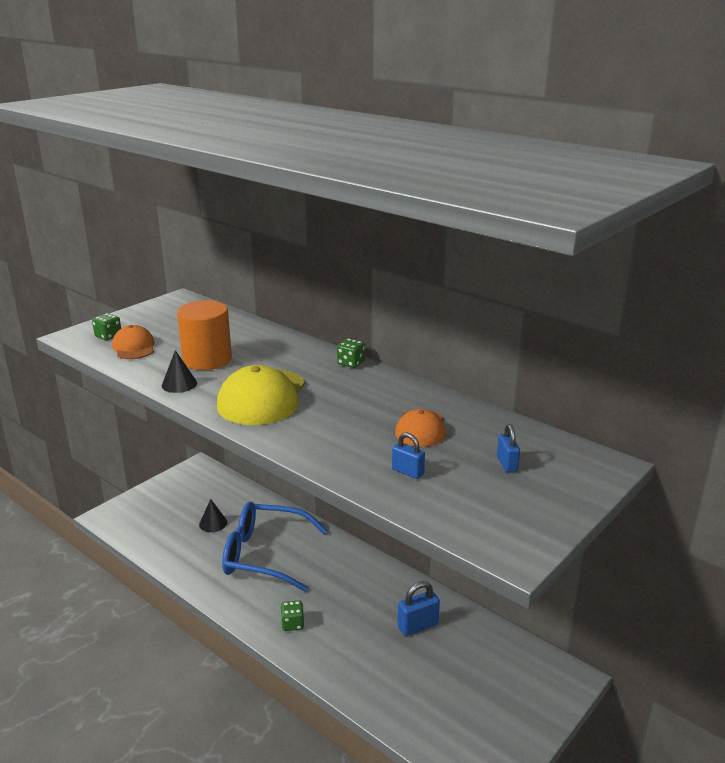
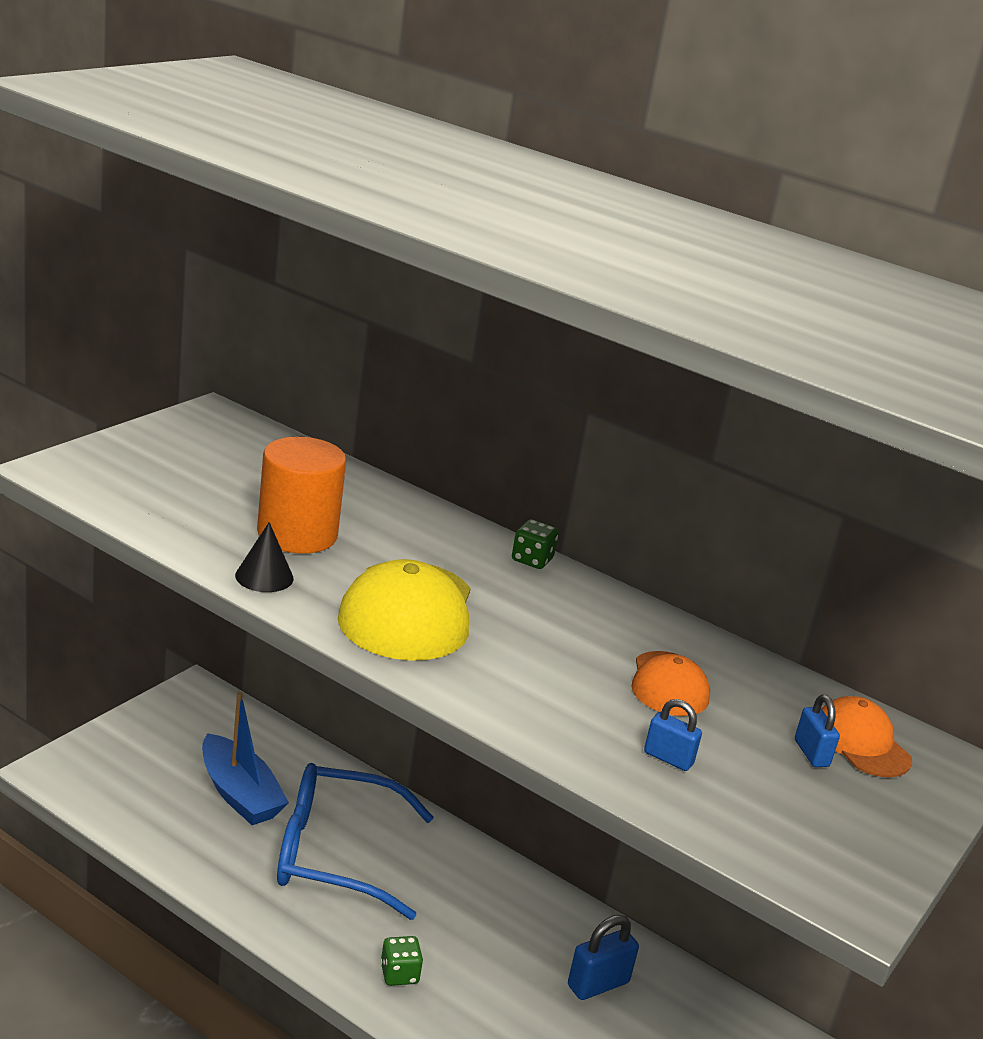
camera: 10 degrees left, 0 degrees up
green dice [92,313,121,341] -> none
orange cap [112,325,155,359] -> orange cap moved to [822,696,912,777]
black cone [199,499,227,532] -> blue boat [202,692,289,825]

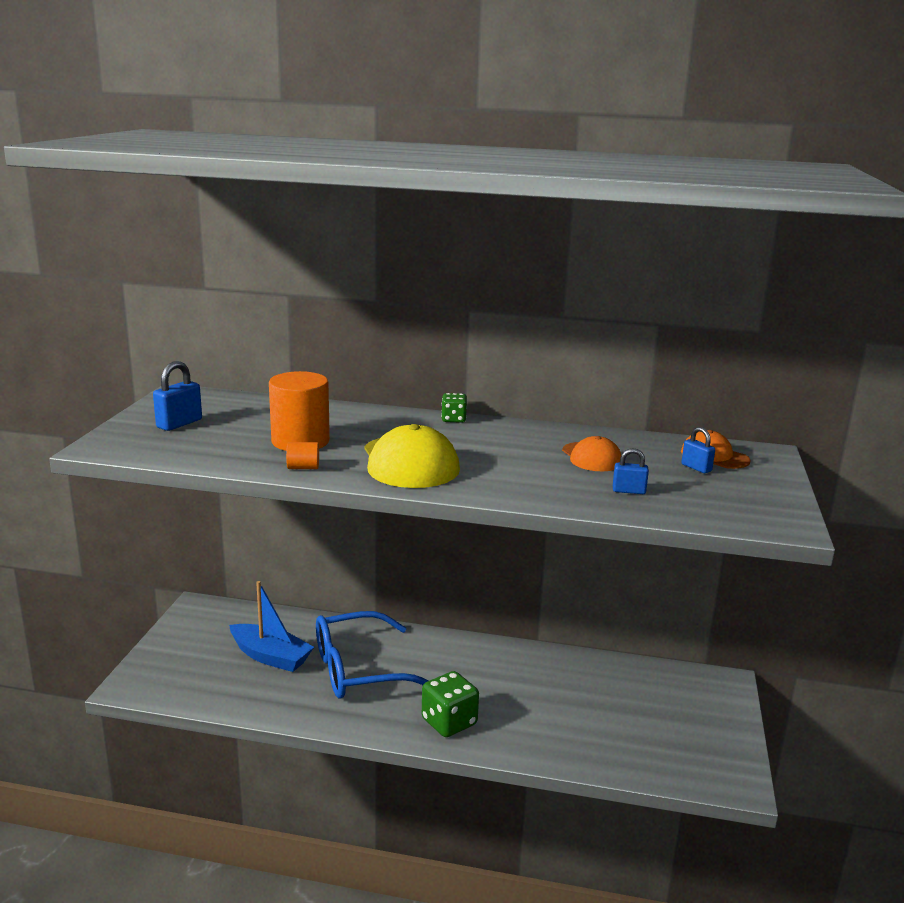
camera: 20 degrees left, 5 degrees down
black cone [235,522,294,592] -> orange cylinder [286,442,319,469]
green dice [381,936,423,986] -> green dice [422,671,479,737], size x1.76
blue padlock [568,915,639,1000] -> blue padlock moved to [153,361,202,431]

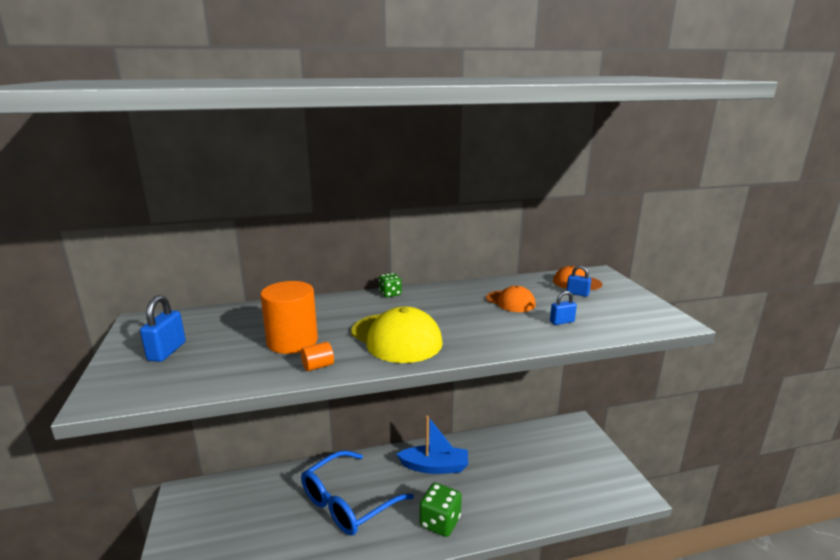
camera: 25 degrees left, 0 degrees up
blue boat [229,581,314,672] -> blue boat moved to [396,415,468,474]

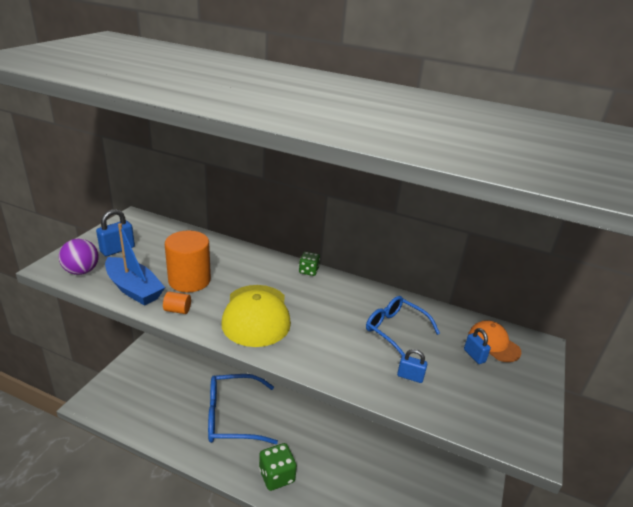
camera: 35 degrees right, 10 degrees up
blue boat [396,415,468,474] -> blue boat moved to [105,223,165,306]
orange cap [486,286,536,312] -> blue glasses [366,296,440,356]
none -> purple ball [59,239,99,275]

